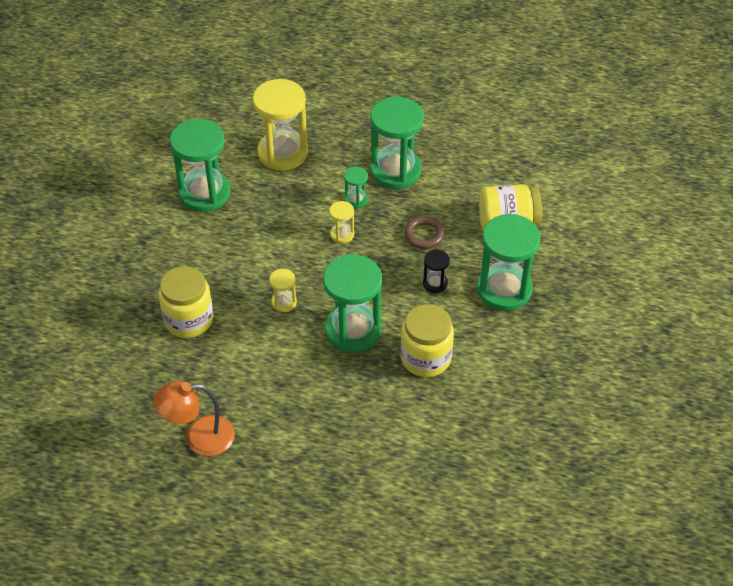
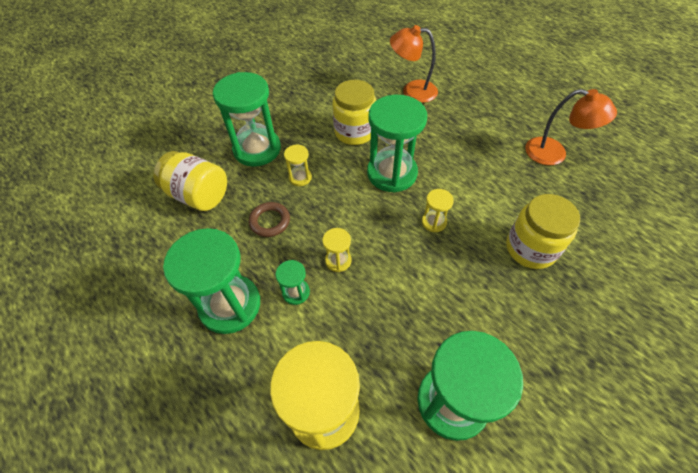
camera: 145 degrees left, 5 degrees up
black hourglass [423,250,450,293] -> yellow hourglass [284,144,312,186]
none -> orange lamp [390,25,438,103]

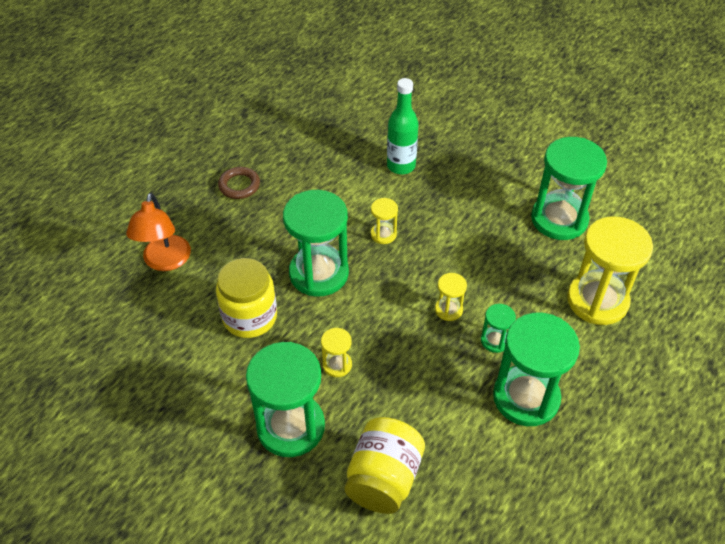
camera: 100 degrees left, 5 degrees down
brown ring [249,202,290,237] -> brown ring moved to [218,167,260,199]
yellow jar [506,194,580,269] -> green bottle [387,78,418,174]
orange lamp [525,89,617,165] -> none

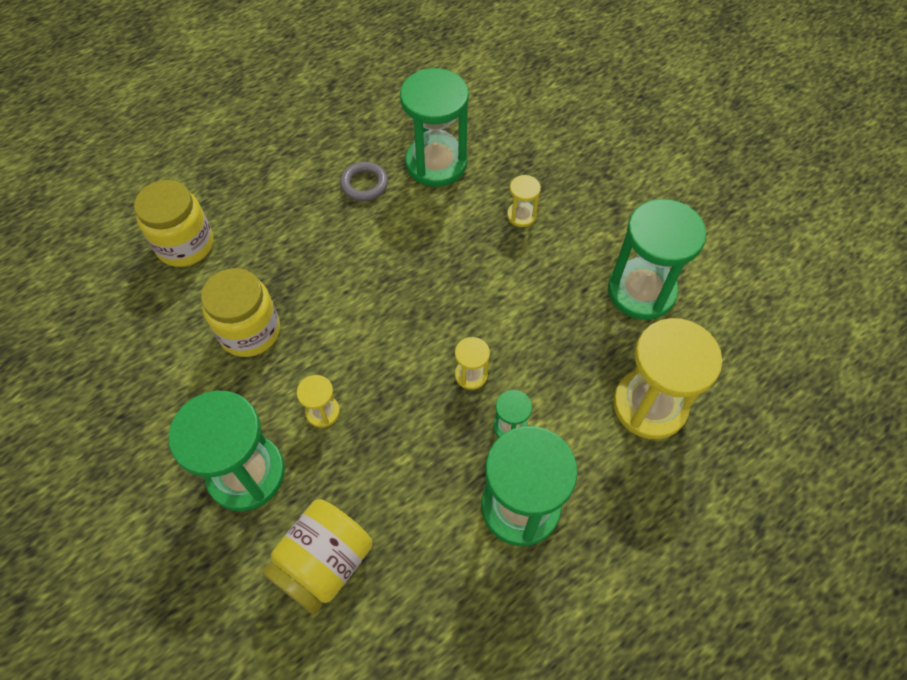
camera: 15 degrees right, 10 degrees up
orange lamp [126,193,191,271] -> yellow jar [134,180,213,267]
brown ring [218,167,260,199] -> none
green hourglass [283,190,349,297] -> green hourglass moved to [400,68,469,187]
yellow hourglass [371,198,398,244] -> yellow hourglass moved to [507,175,541,227]
green bottle [387,78,418,174] -> none
none -> grey ring [340,162,388,201]

